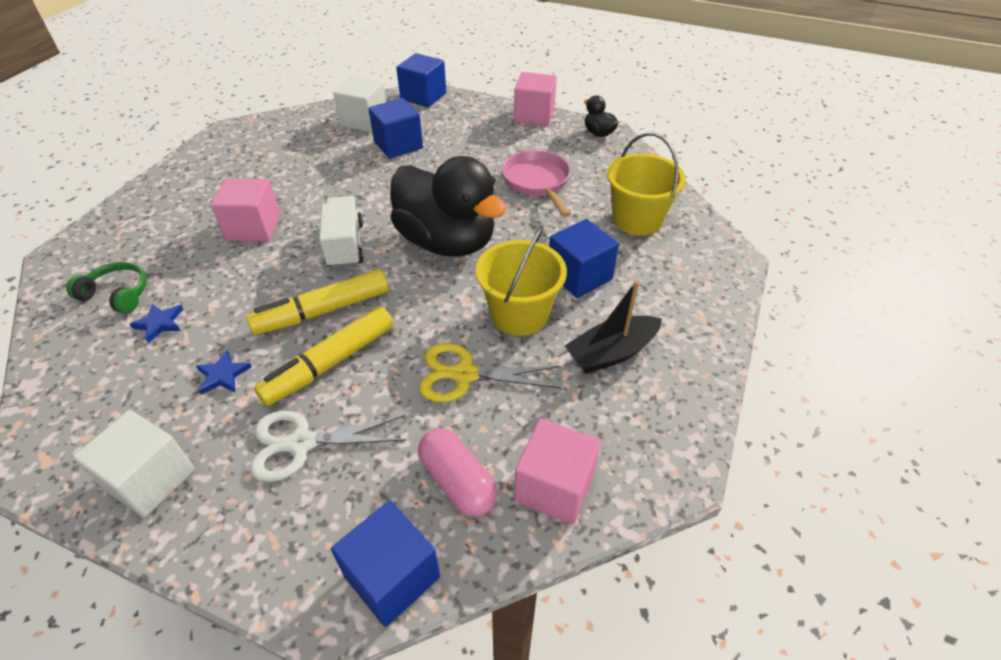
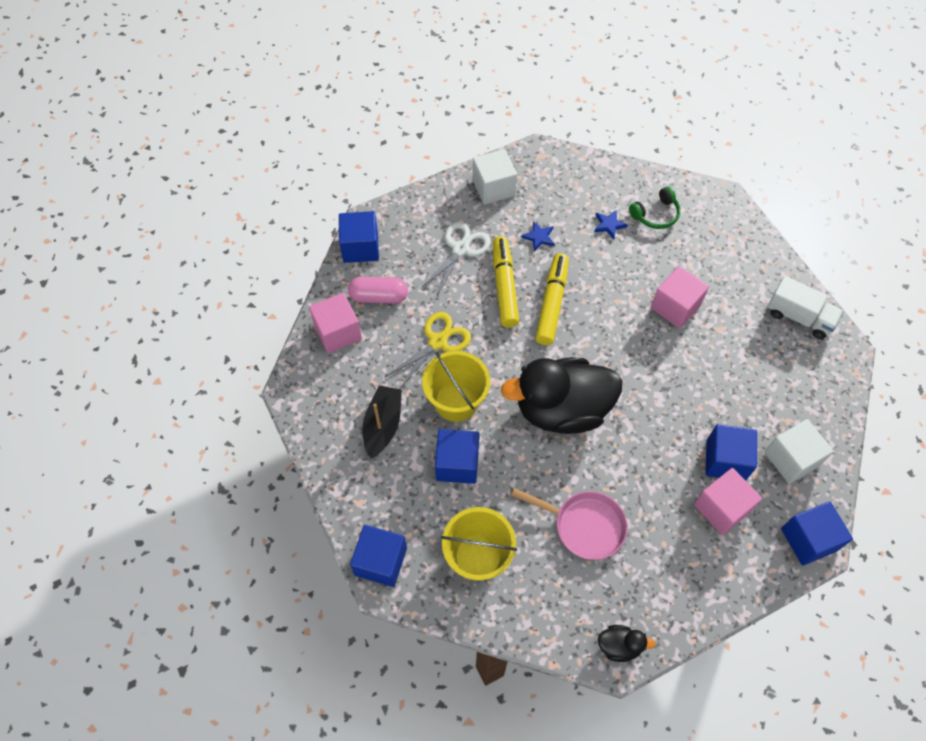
camera: 130 degrees right, 15 degrees up
white truck [319,196,364,269] -> white truck moved to [767,276,843,339]
pink cube [514,72,557,126] -> pink cube moved to [694,468,762,535]
none -> blue cube [350,525,407,587]

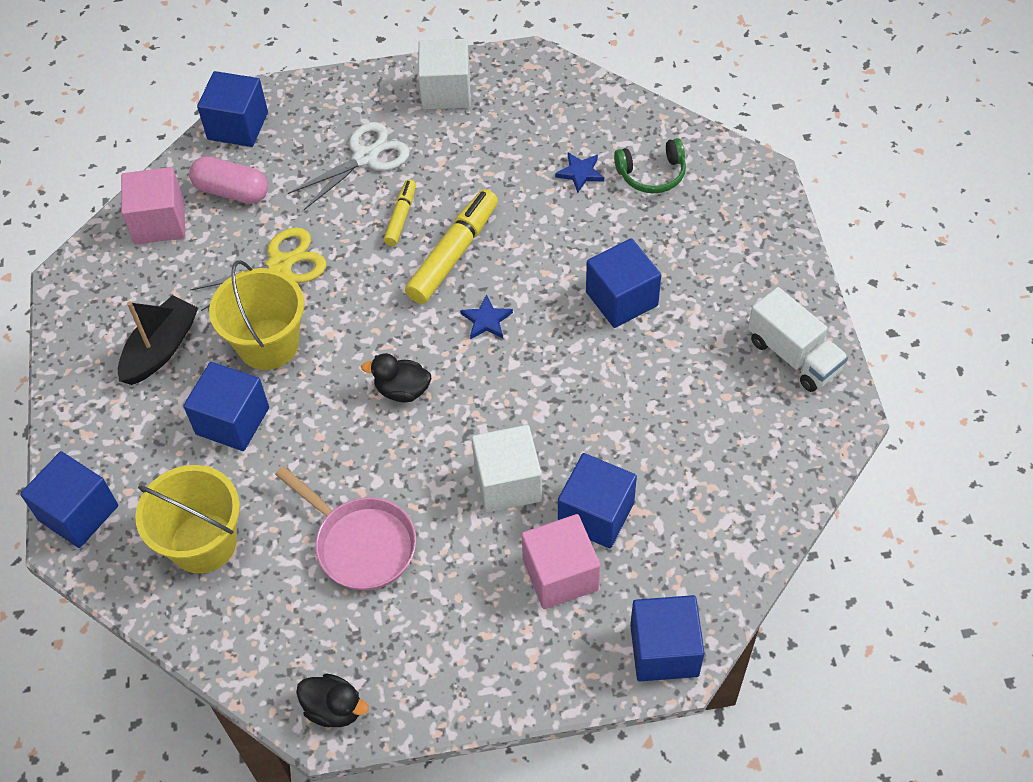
camera: 20 degrees right, 5 degrees down
yellow marker [493,236,519,328] -> yellow marker [384,179,416,246], size x0.55
black duck [501,357,623,434] -> black duck [361,353,431,402], size x0.41
blue star [521,221,555,252] -> blue star moved to [460,294,513,339]
pink cube [651,266,709,328] -> blue cube [586,238,661,328]
white cube [764,419,834,484] -> white cube moved to [472,425,542,512]

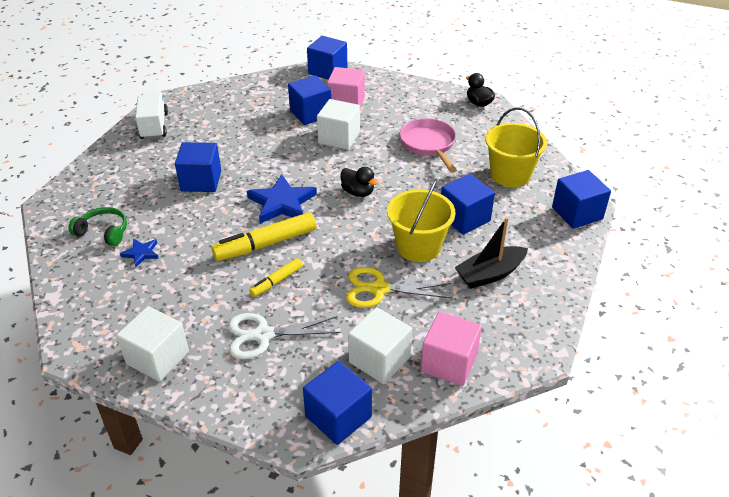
camera: 150 degrees left, 15 degrees down
pink capsule [189,156,268,204] -> white cube [348,307,412,384]
blue star [460,294,513,339] -> blue star [247,174,317,224], size x1.96

